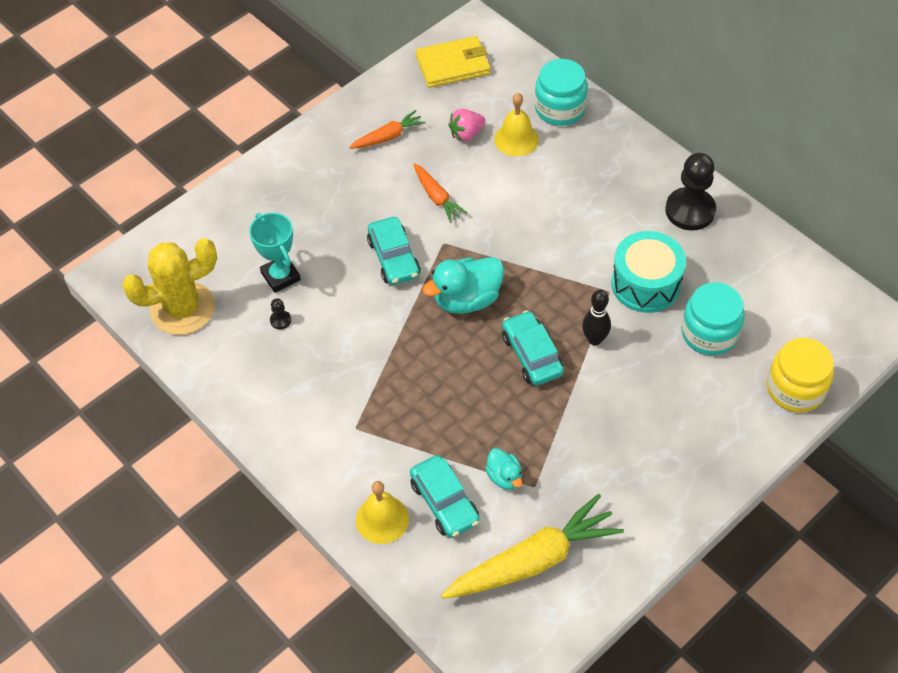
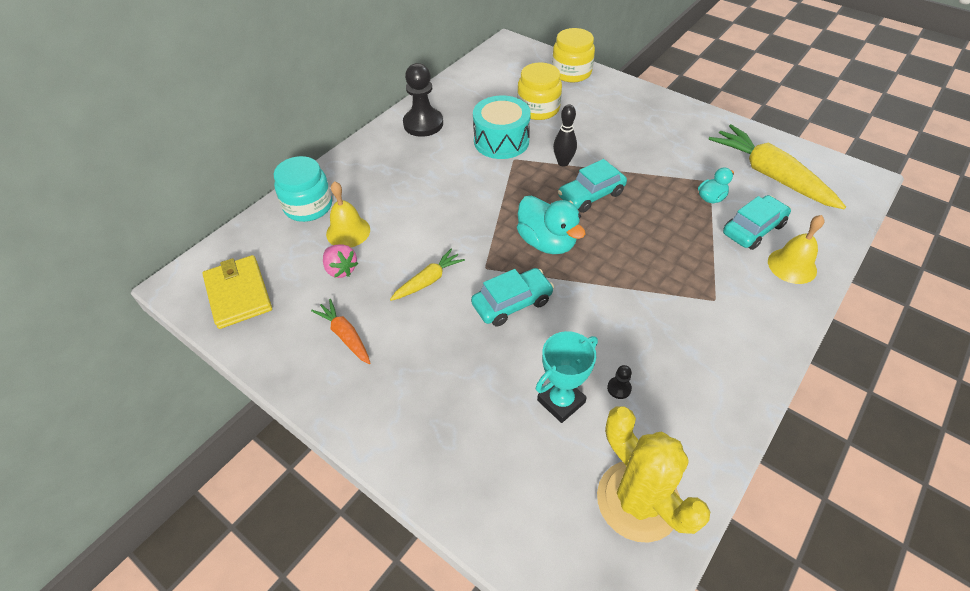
camera: 100 degrees left, 5 degrees down
orange carrot [413,163,468,223] -> yellow carrot [390,249,465,301]
turquoise jar [681,282,745,356] -> yellow jar [517,62,562,120]

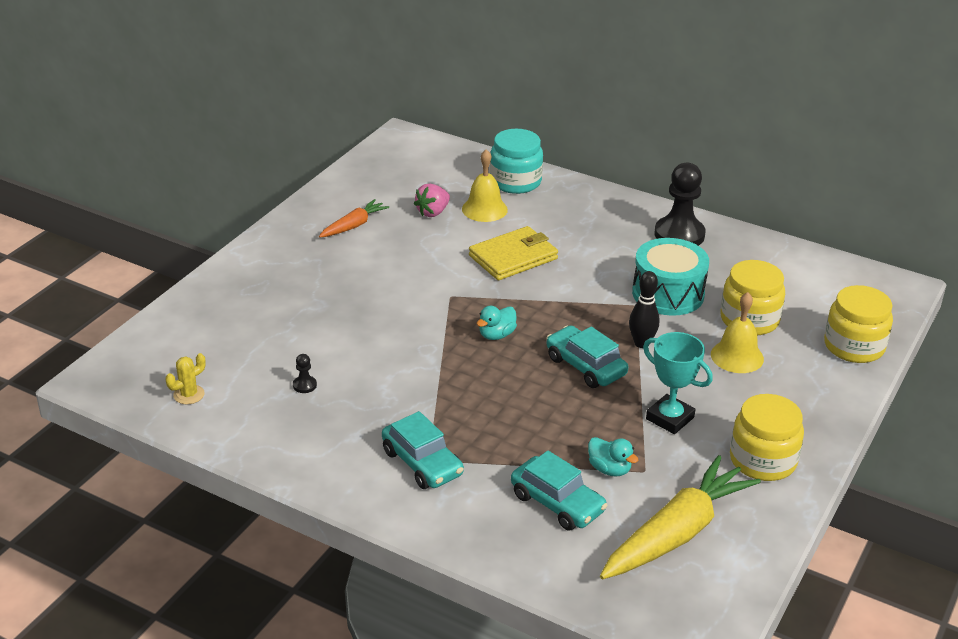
camera: 80 degrees right, 15 degrees down
yellow wallet [202,255,272,329] -> yellow wallet moved to [469,226,558,280]
yellow carrot [390,249,465,301] -> none
turquoise car [471,268,554,326] -> turquoise car moved to [382,411,464,489]
turquoise duck [517,196,585,254] -> turquoise duck [477,306,517,340], size x0.55
turquoise trophy [536,331,598,423] -> turquoise trophy moved to [643,332,713,434]
yellow cactus [597,406,710,543] -> yellow cactus [165,353,206,404], size x0.41
yellow bell [768,215,825,284] -> yellow bell moved to [711,292,764,373]
none -> yellow jar [730,394,804,481]

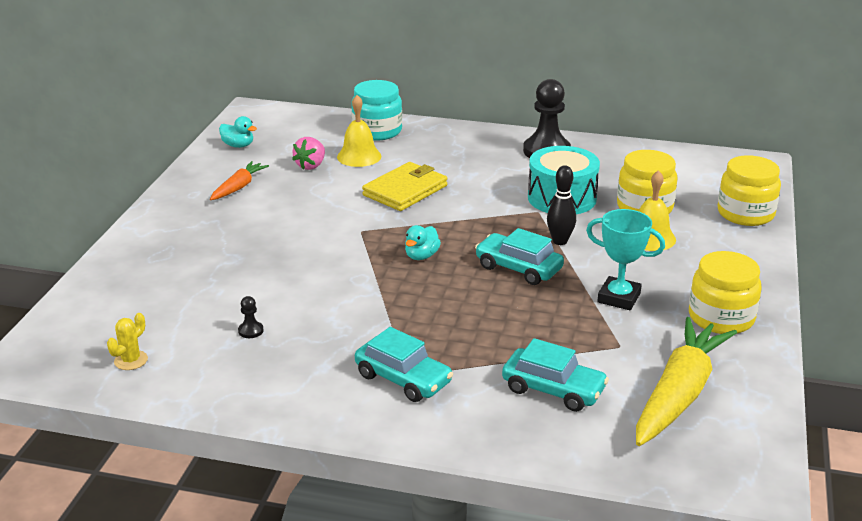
camera: 15 degrees left, 5 degrees down
turquoise duck [588,437,638,477] -> turquoise duck moved to [219,116,257,148]

